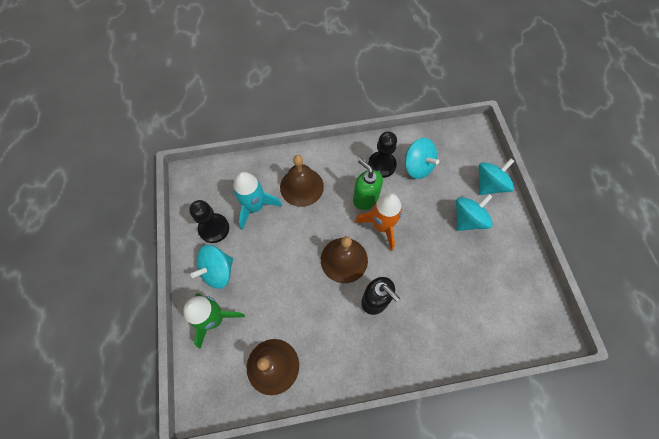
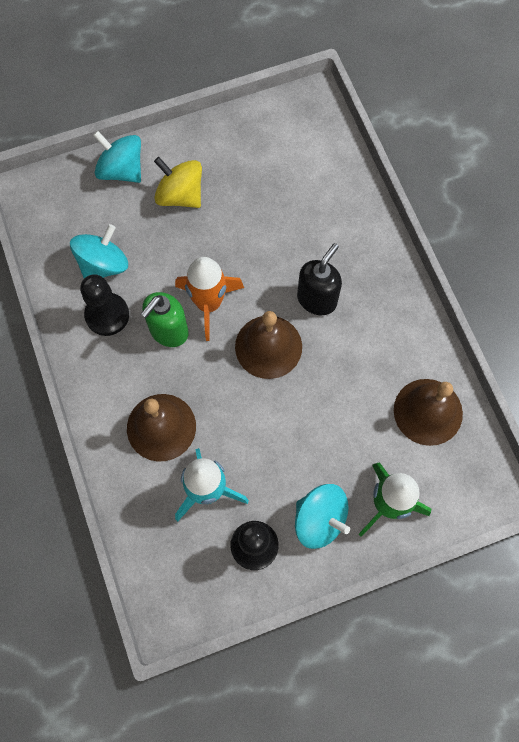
camera: 100 degrees left, 5 degrees up
turquoise spinning top [456,194,493,231] -> yellow spinning top [154,157,202,208]

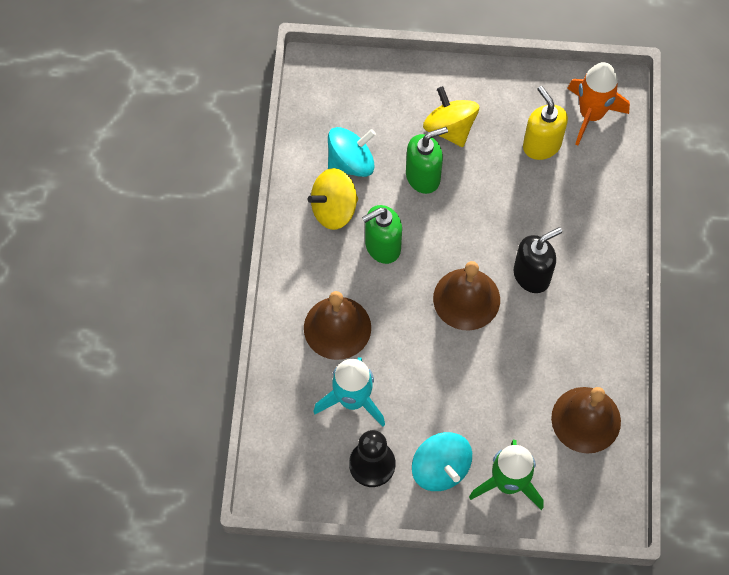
camera: 25 degrees right, 5 degrees down
black pawn [80,274,129,336] -> yellow spinning top [308,168,358,230]
turquoise spinning top [93,131,141,183] -> none
orange rocket [175,257,244,341] -> orange rocket moved to [567,62,630,145]
none -> green soap dispenser [406,127,448,194]
none -> yellow soap dispenser [523,86,568,160]

